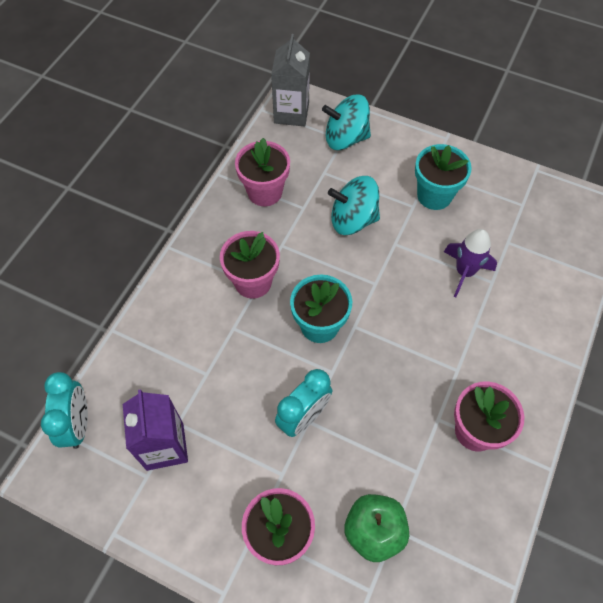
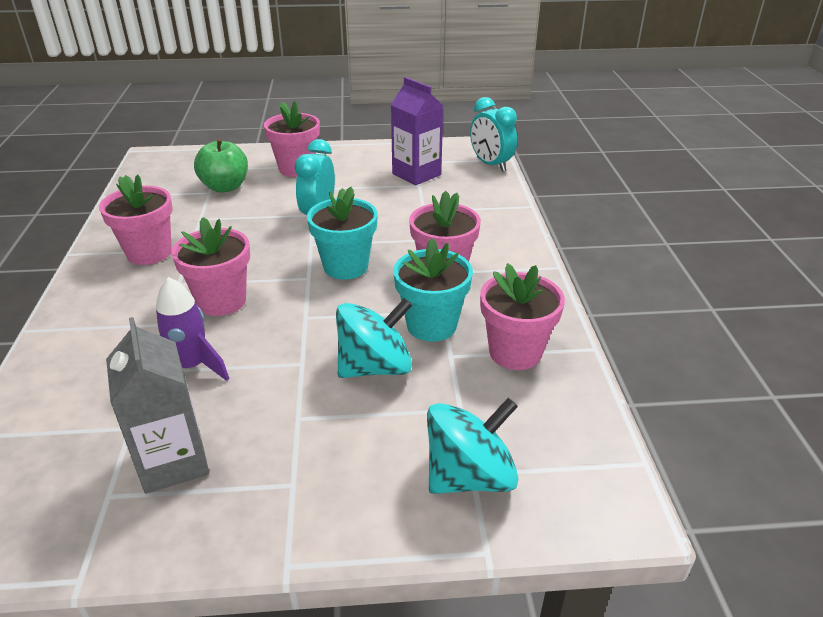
camera: 150 degrees right, 25 degrees down
grey carton [271,34,310,126] -> grey carton moved to [106,317,209,494]
turquoise flower pot [415,144,472,210] -> turquoise flower pot moved to [393,238,473,342]
none -> pink flower pot [171,217,250,316]

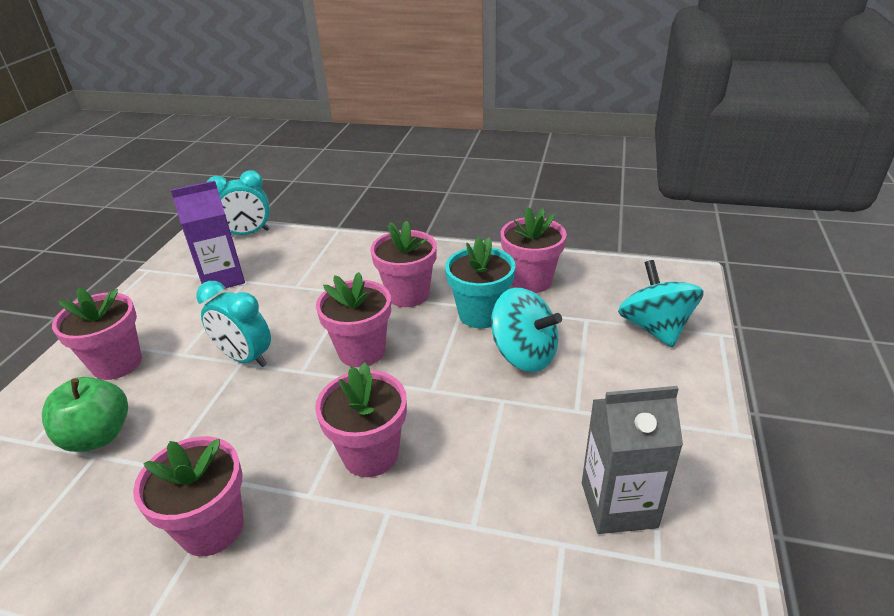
camera: 70 degrees left, 0 degrees up
purple rocket [156,277,229,381] -> none
turquoise flower pot [307,187,378,280] -> pink flower pot [316,272,391,367]
turquoise spinning top [336,298,412,378] -> turquoise spinning top turned 135 degrees clockwise [491,288,562,372]

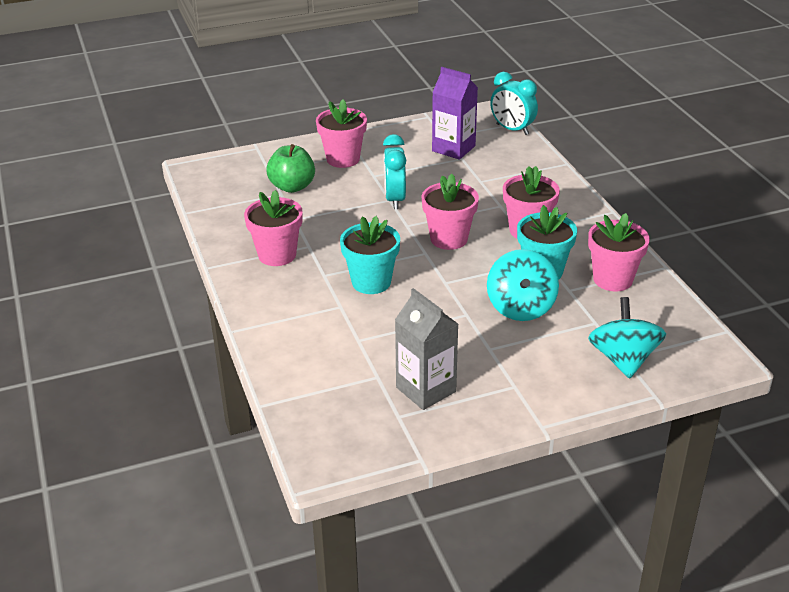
camera: 55 degrees right, 0 degrees up
pink flower pot [315,363,407,477] -> turquoise flower pot [340,216,400,294]
turquoise spinning top [618,260,704,347] -> turquoise spinning top turned 45 degrees counterclockwise [588,297,666,379]

